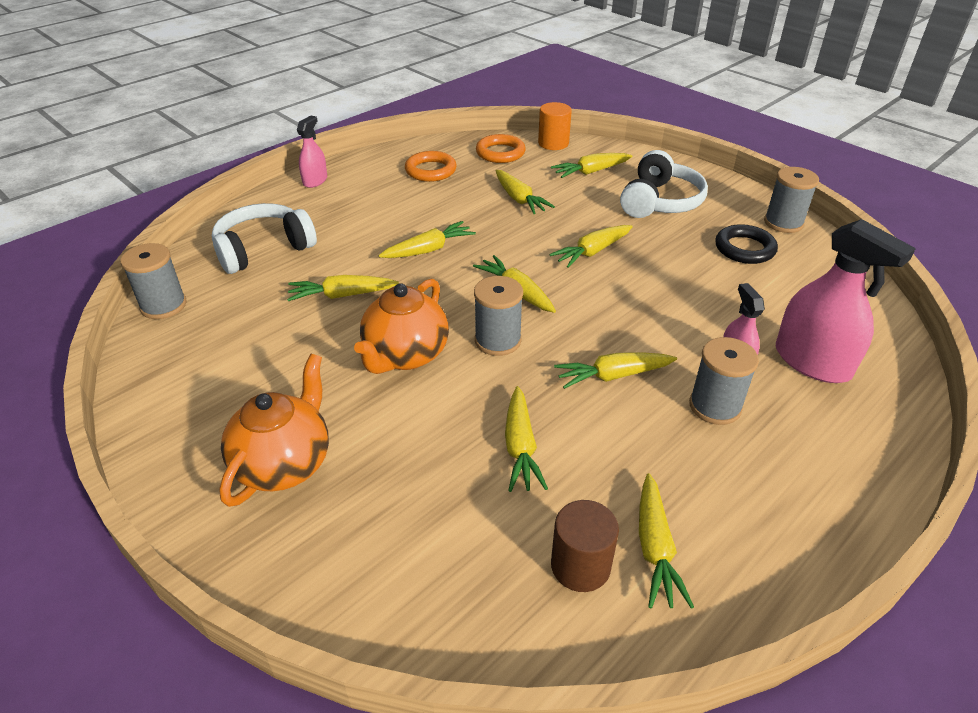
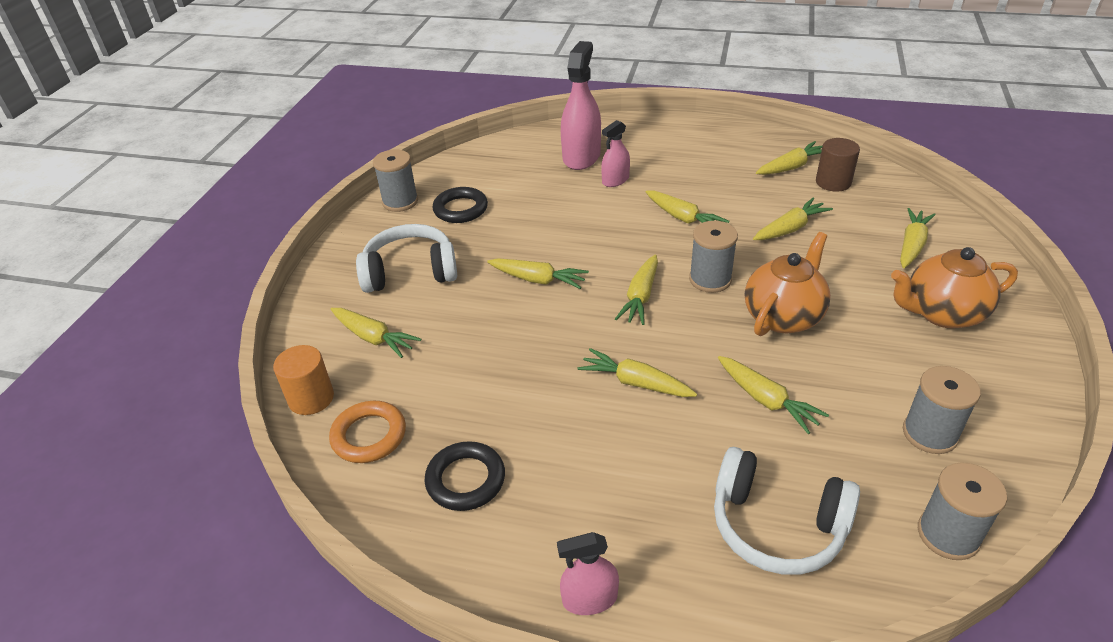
camera: 120 degrees left, 0 degrees up
orange teapot [354,278,449,374] -> orange teapot turned 45 degrees counterclockwise [745,232,831,336]
orange ring [405,151,457,182] -> black ring [425,441,505,511]
yellow carrot [496,170,555,214] -> yellow carrot moved to [900,208,936,268]
grey spool [689,337,759,425] -> grey spool moved to [903,366,981,454]

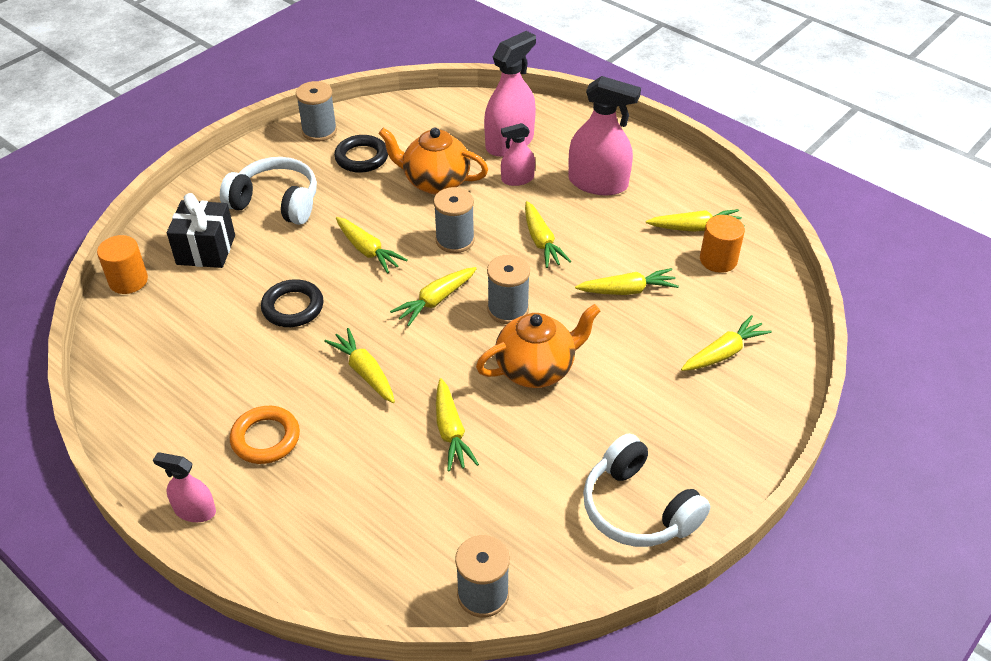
camera: 25 degrees right, 5 degrees up
orange ring [329,401,406,463] -> orange ring moved to [230,406,300,464]
yellow carrot [331,308,421,358] -> black gift [167,193,235,268]
black ring [425,441,505,511] -> black ring moved to [261,279,324,327]
white headphones [714,447,860,575] -> white headphones moved to [583,434,710,547]
brown cylinder [816,138,860,192] -> orange cylinder [700,215,745,273]
orange teapot [891,247,1018,328] -> orange teapot moved to [378,128,488,194]
grey spool [903,366,981,454] -> grey spool moved to [433,187,475,253]
none -> pink spray bottle [568,76,641,195]

